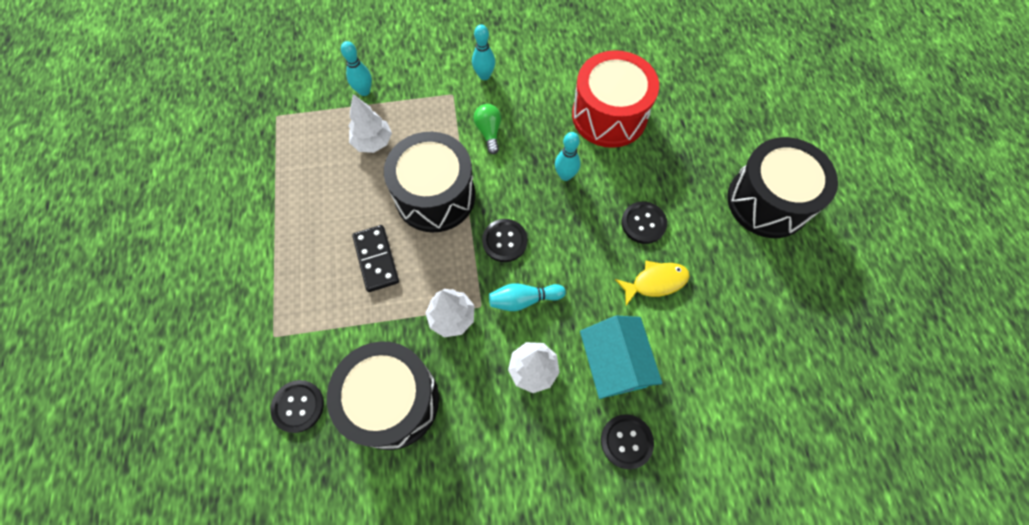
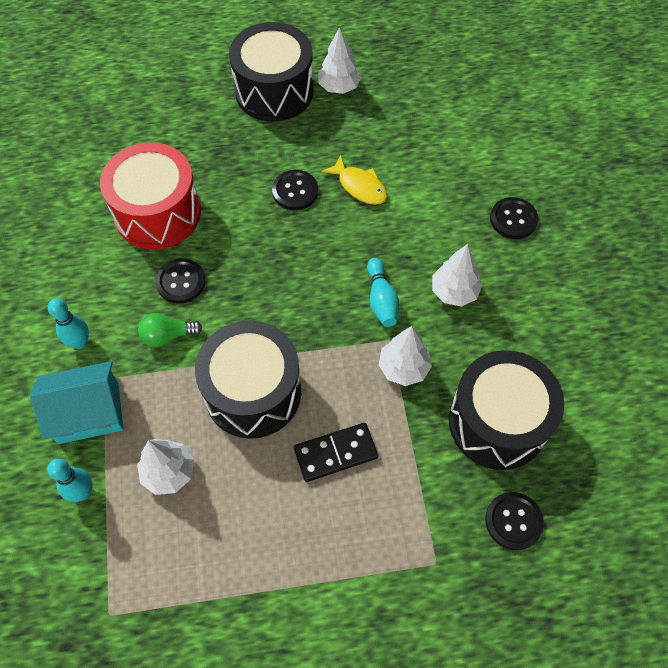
camera: 90 degrees left, 5 degrees down
black button [482,219,528,262] -> black button moved to [155,258,206,304]
turquoise bowling pin [555,132,581,181] -> none
turquoise house [580,316,662,399] -> turquoise house moved to [30,361,124,444]
yellow fish [615,261,690,306] -> yellow fish turned 150 degrees clockwise [321,155,387,205]
none -> white tree [318,27,361,94]

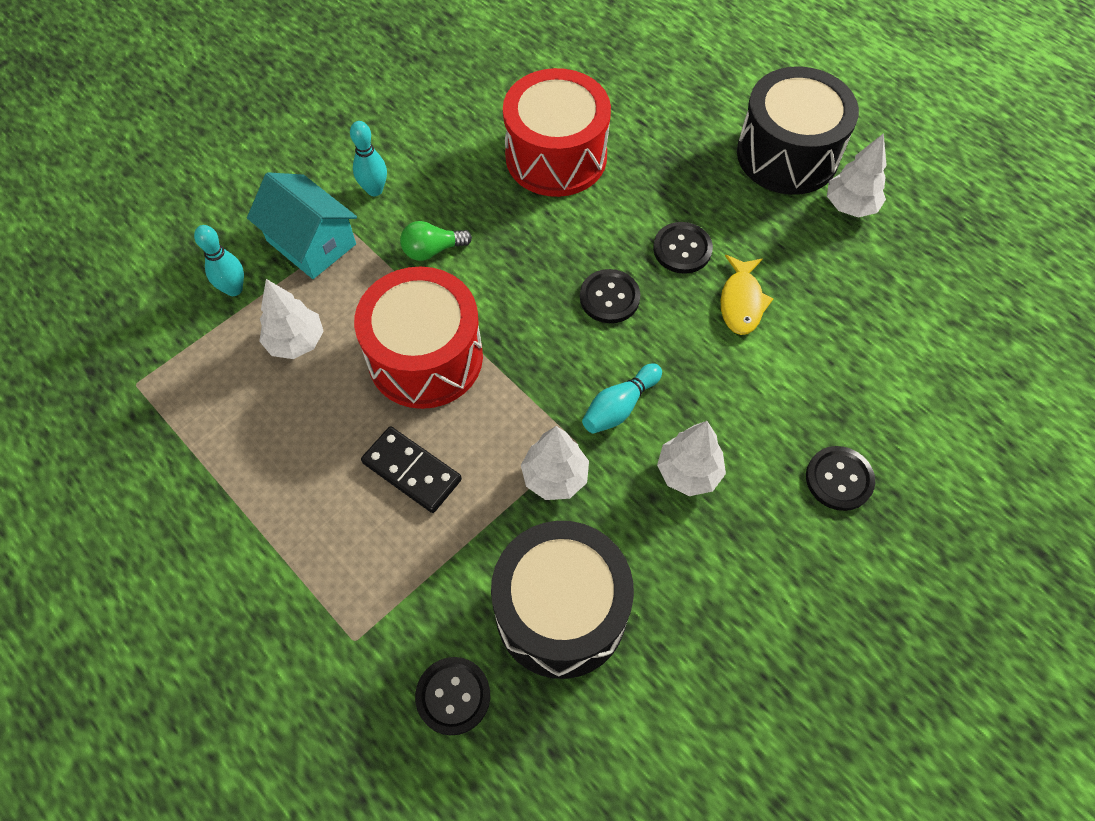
camera: 55 degrees right, 0 degrees up
green light bulb [138,313,202,347] -> green light bulb turned 60 degrees counterclockwise [400,221,472,261]
black button [155,258,206,304] -> black button moved to [580,269,640,323]
black drum [195,321,301,439] -> red drum [354,266,483,409]

